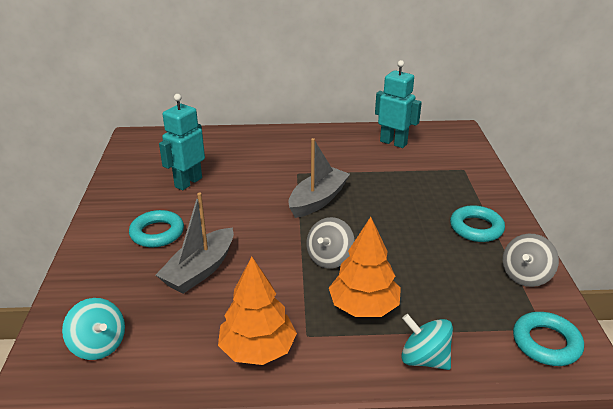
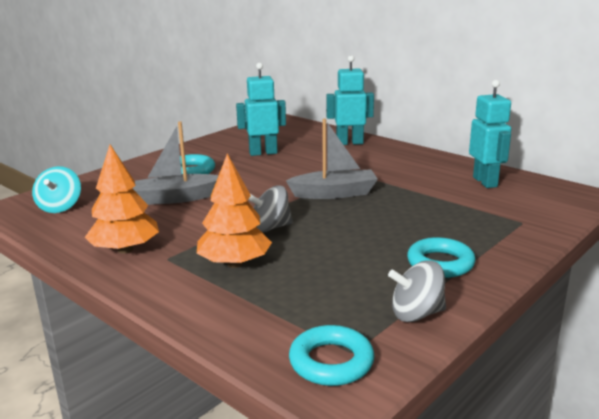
camera: 45 degrees right, 10 degrees down
turquoise spinning top [401,314,453,370] -> none
none -> turquoise robot [326,55,374,145]

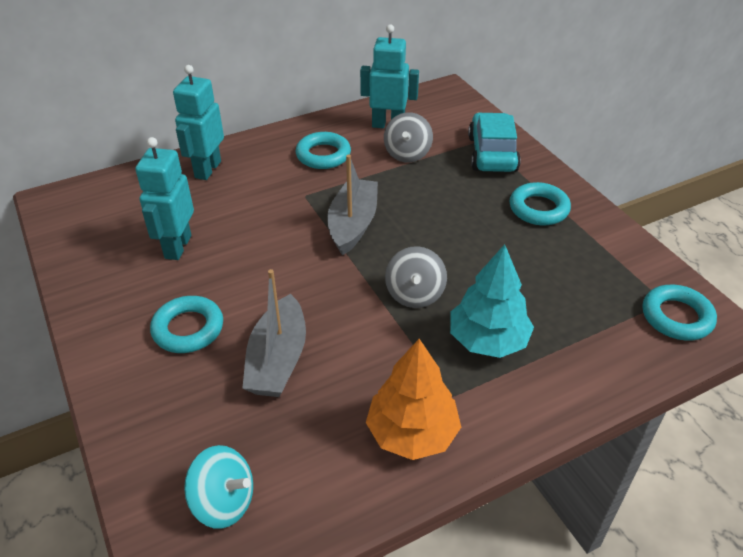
camera: 70 degrees left, 20 degrees up
orange tree [197,153,272,268] -> turquoise tree [450,244,534,358]
grey spinning top [388,260,446,322] -> grey spinning top moved to [384,112,433,163]
none -> turquoise ring [296,132,351,169]
none -> turquoise car [468,112,521,172]

